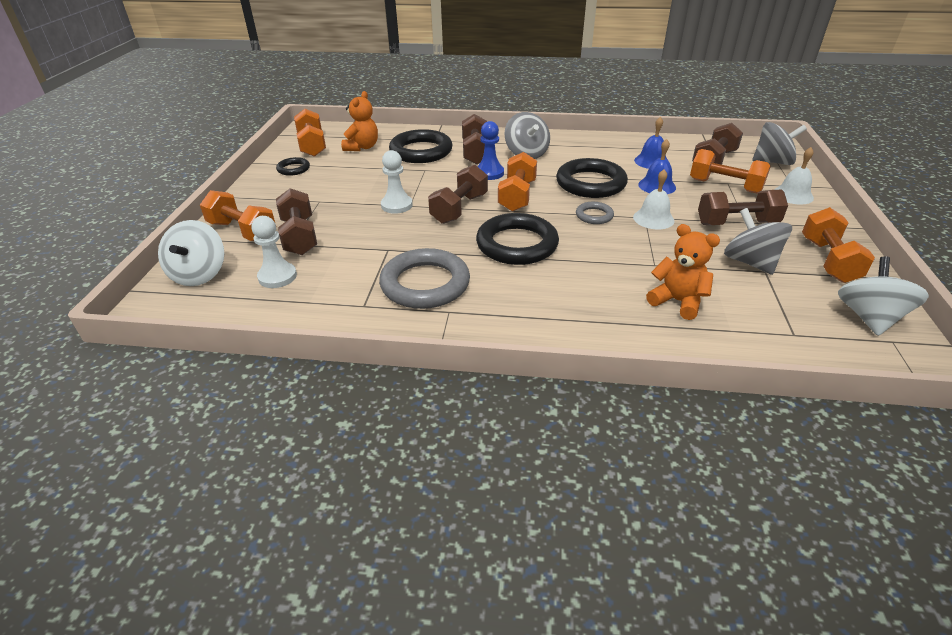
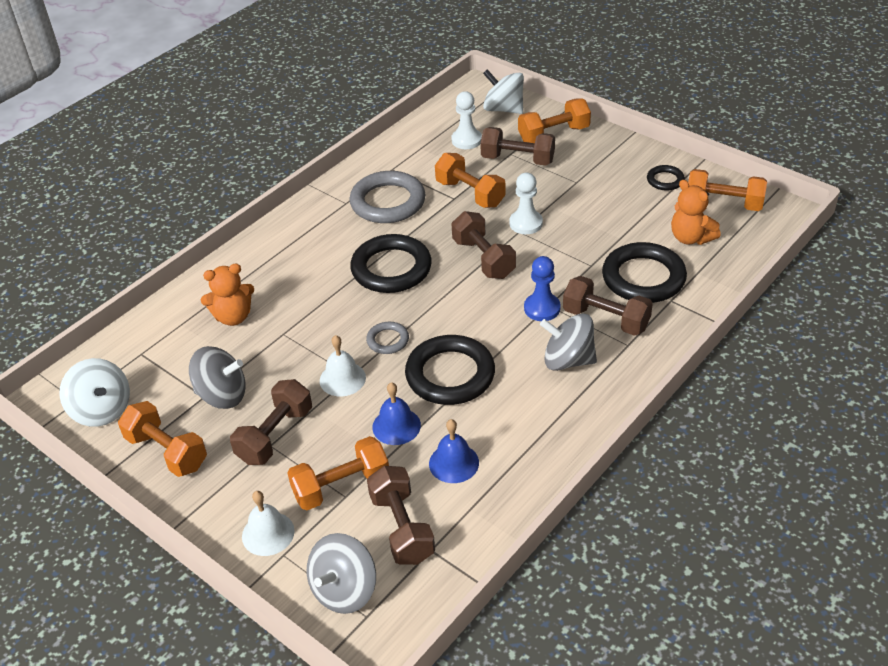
camera: 125 degrees right, 5 degrees up
orange dumbbell [498,152,537,212] -> orange dumbbell moved to [435,153,506,208]

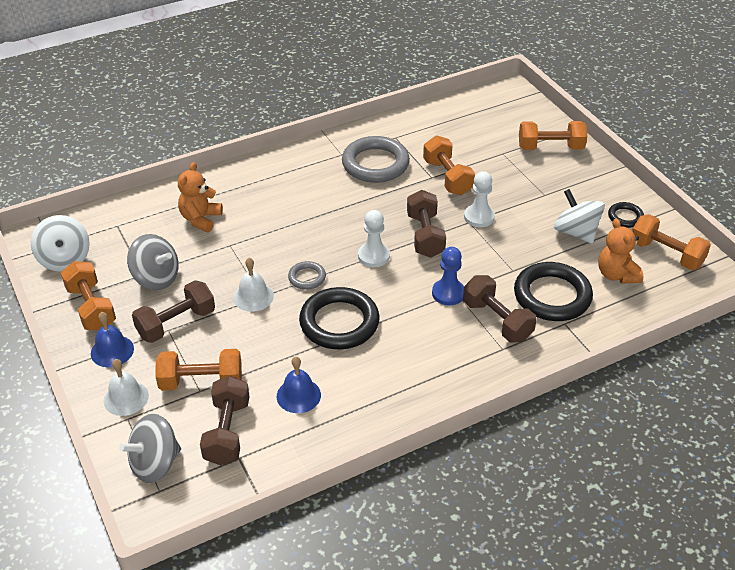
camera: 20 degrees right, 0 degrees up
orange teddy bear [201,264,254,326] -> orange teddy bear turned 105 degrees clockwise [178,162,223,232]
black ring [350,234,432,293] -> none
blue bell [372,382,421,445] -> blue bell moved to [91,312,134,367]
white pawn [452,91,482,149] -> white pawn moved to [358,210,390,267]
brown dumbbell [480,127,555,165] -> none
white spinning top [483,69,524,114] -> white spinning top moved to [554,189,605,244]
grey spinning top [540,314,597,371] -> none

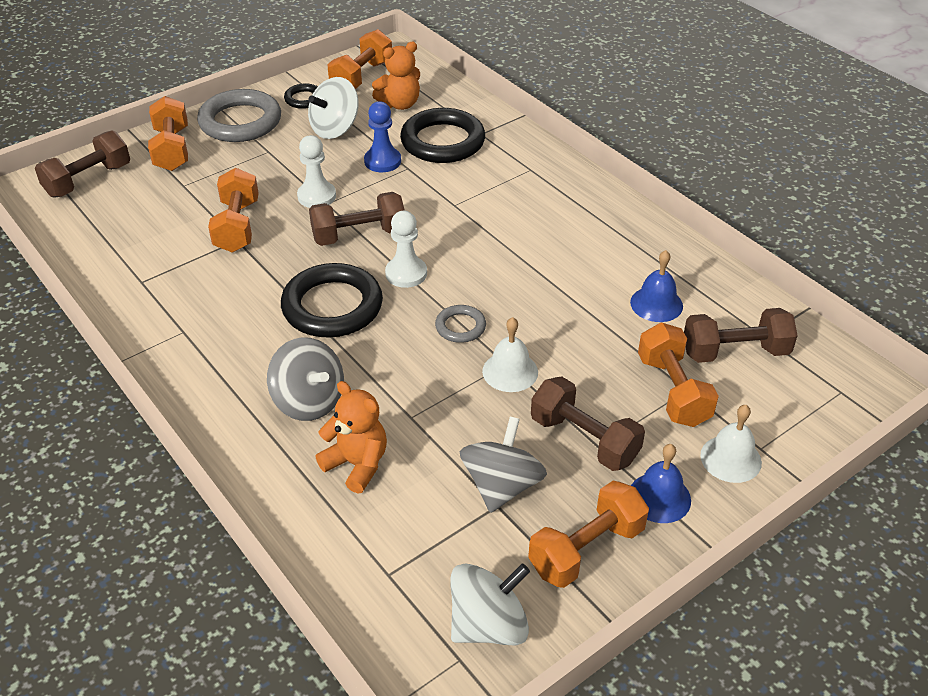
camera: 100 degrees left, 0 degrees up
grey spinning top [119,414,181,483] -> grey spinning top moved to [267,337,344,421]
orange teddy bear [178,162,223,232] -> orange teddy bear turned 150 degrees counterclockwise [316,381,387,493]
black ring [299,287,380,349] -> black ring moved to [281,263,383,338]
grey ring [342,136,410,183] -> grey ring moved to [197,89,281,142]
orange dumbbell [423,135,475,195] -> orange dumbbell turned 60 degrees counterclockwise [208,168,259,252]
blue pawn [432,247,464,306] -> blue pawn moved to [364,101,401,172]
brown dumbbell [463,275,537,343] -> brown dumbbell moved to [35,130,130,198]

